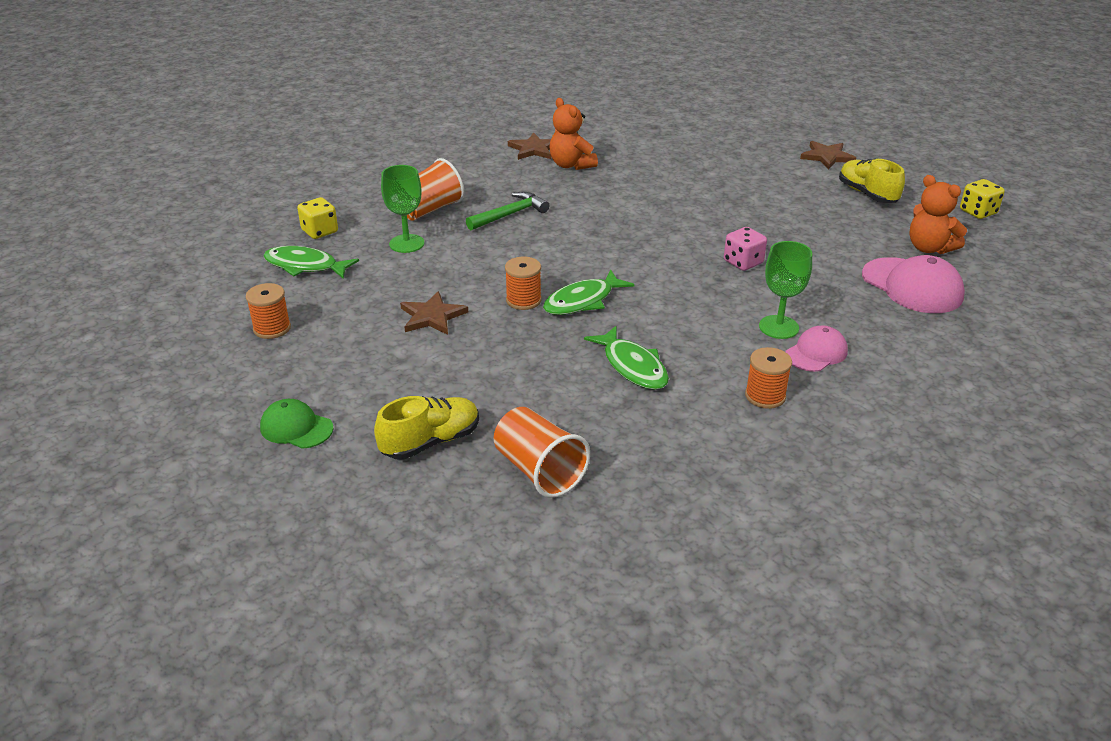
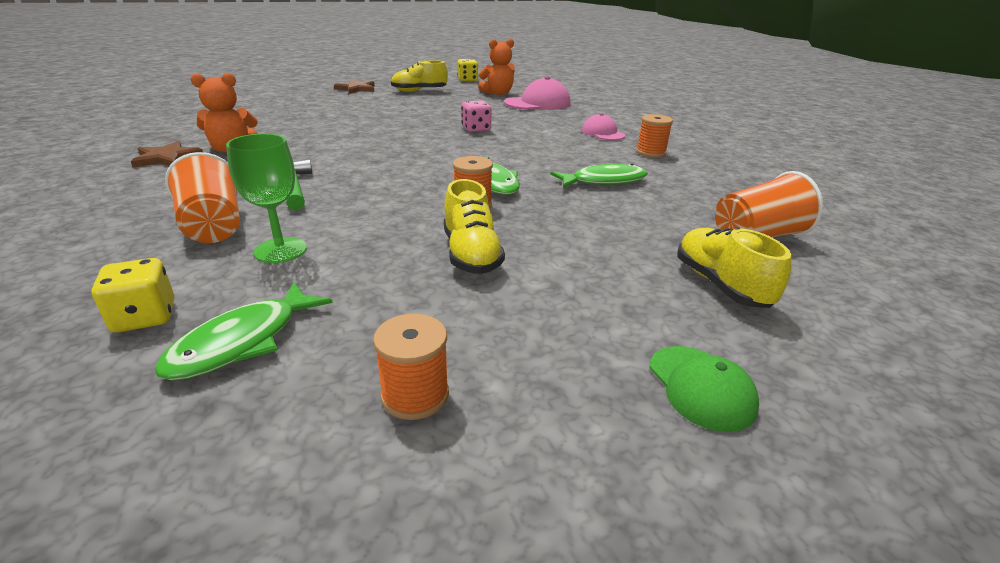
camera: 75 degrees left, 5 degrees down
green cap [260,399,333,449] -> green cap turned 60 degrees counterclockwise [649,346,759,432]
brown star [400,291,468,335] -> yellow shoe [444,179,505,274]
green goblet [759,241,812,339] -> none

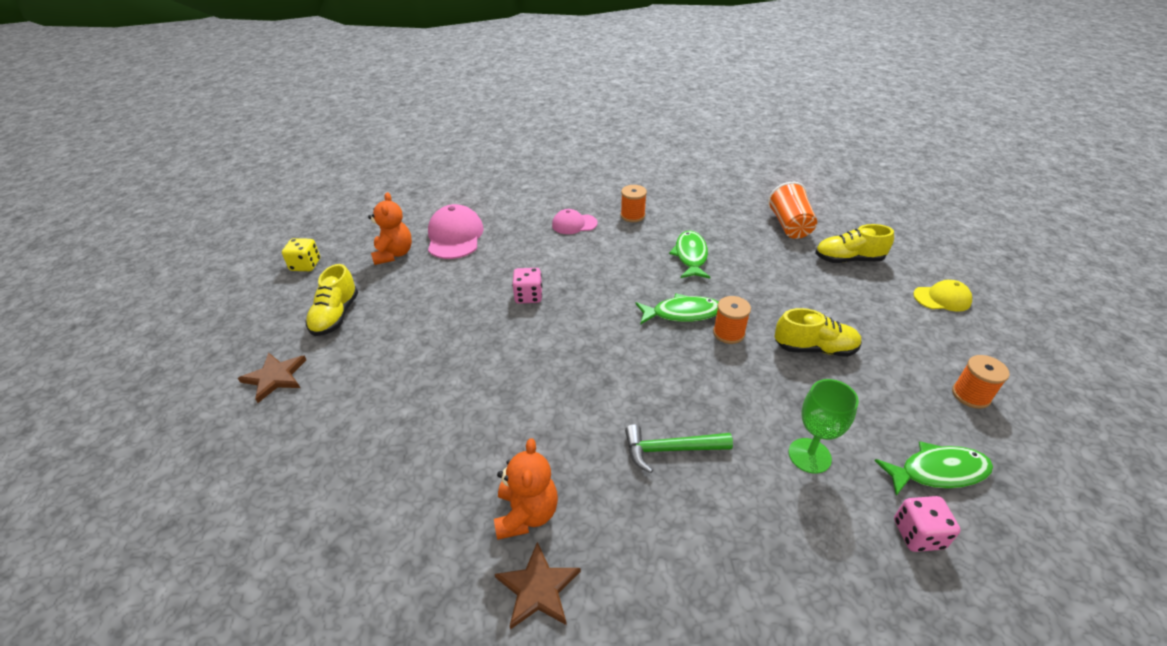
camera: 70 degrees left, 10 degrees up
yellow dice [91,258,174,332] -> pink dice [894,496,960,552]
green fish [154,282,333,380] -> green fish turned 60 degrees counterclockwise [874,441,993,496]
orange cup [165,152,240,243] -> none
green cap [649,346,759,432] -> yellow cap [913,280,972,312]

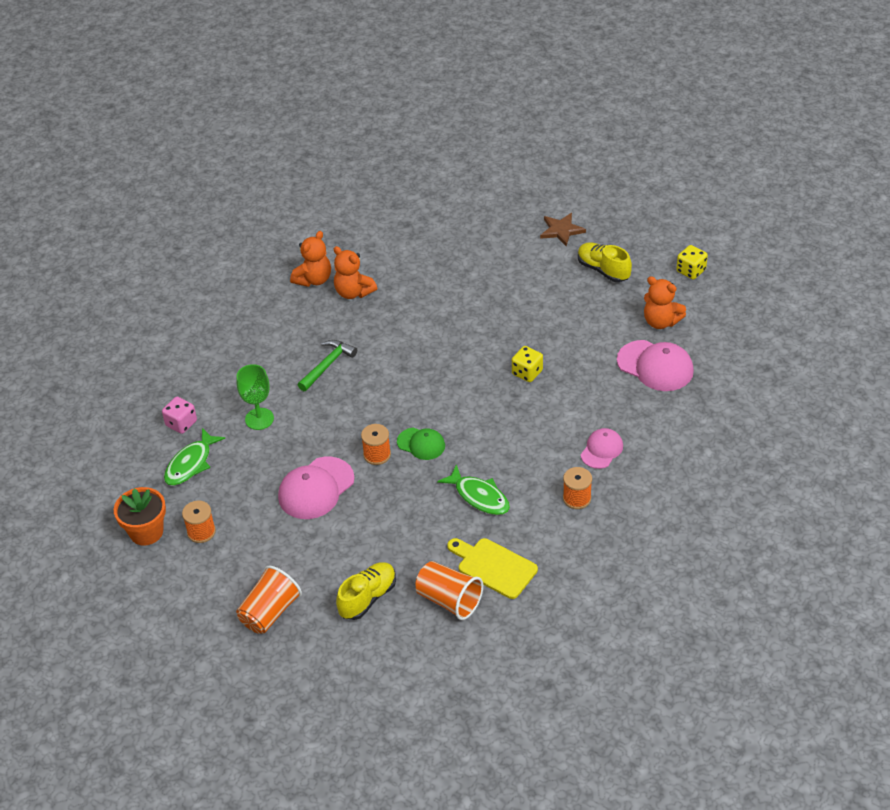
camera: 130 degrees right, 5 degrees up
brown star [495,542,581,630] -> orange teddy bear [290,231,331,287]
pink dice [512,268,542,304] -> yellow dice [512,346,543,382]
green fish [636,293,719,325] -> green cap [397,428,445,460]
yellow shoe [774,308,862,357] -> pink cap [278,457,354,519]
yellow cap [913,280,972,312] -> orange cup [236,566,302,634]
none -> orange flower pot [114,487,166,545]
none -> yellow cutting board [447,538,538,599]

